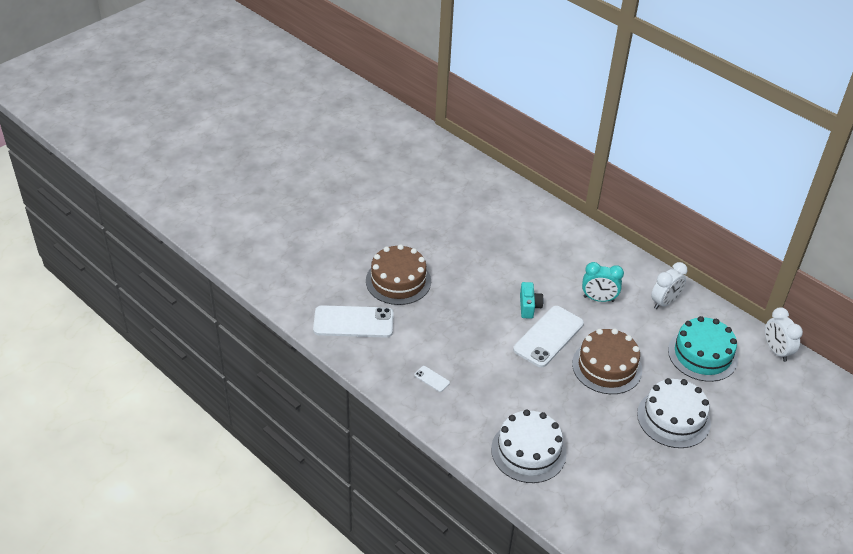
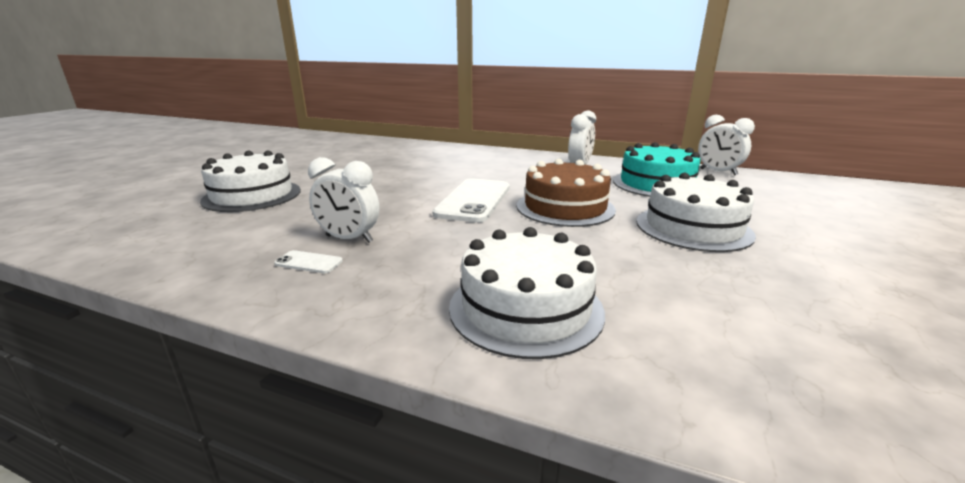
camera: 20 degrees left, 20 degrees down
white phone [313,305,394,338] -> none
brown cake [366,244,431,305] -> white cake [200,151,301,212]
turquoise camera [520,282,544,319] -> none
turquoise clock [582,262,624,302] -> none
none -> white clock [308,157,379,243]

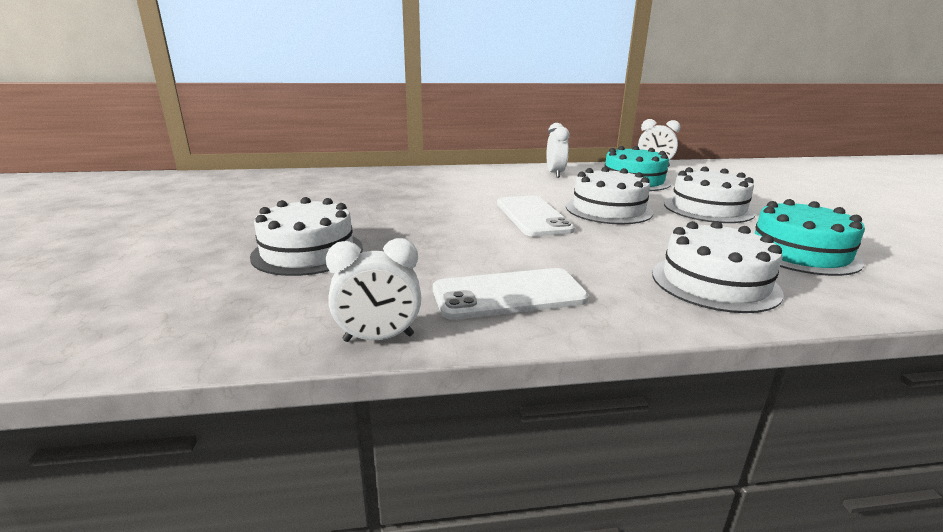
camera: 30 degrees left, 0 degrees up
white phone [274,250,343,273] -> white phone [433,268,589,320], size x2.37
white clock [308,157,379,243] -> white clock moved to [326,238,421,342]
brown cake [517,159,616,227] -> white cake [566,167,653,224]
none -> turquoise cake [754,199,865,276]

